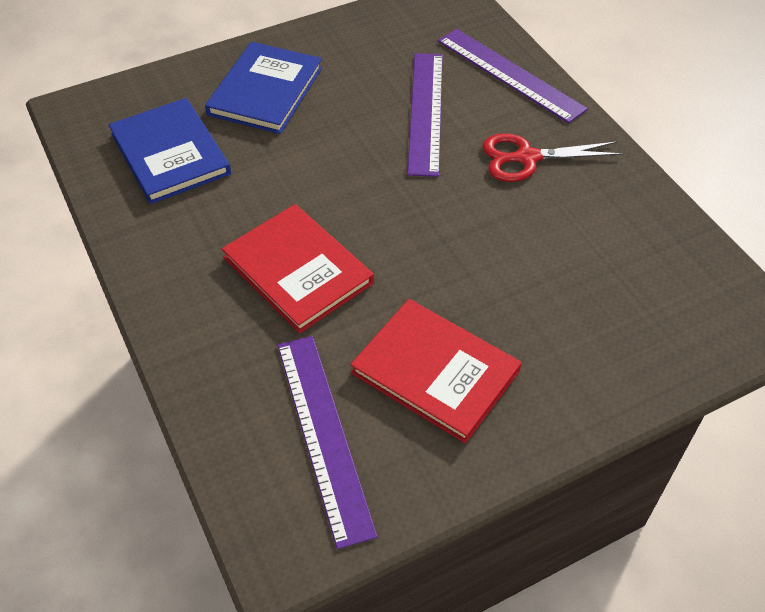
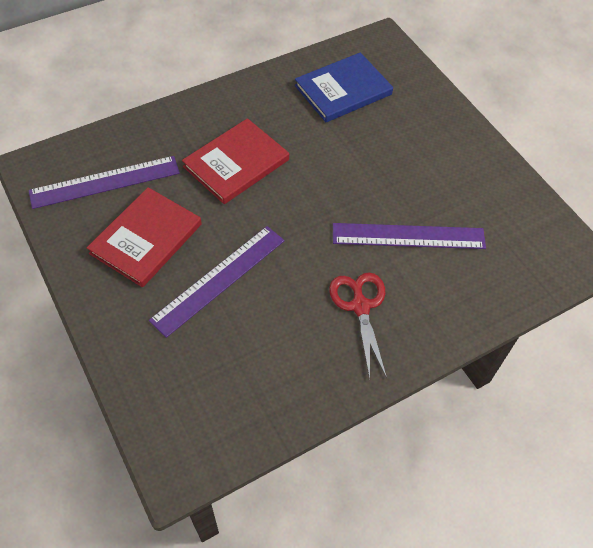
camera: 85 degrees right, 5 degrees up
blue book [205,42,322,134] -> none
purple ruler [438,29,588,123] -> purple ruler moved to [149,226,285,338]

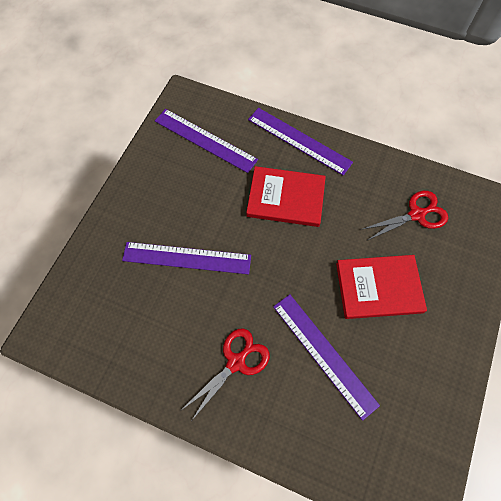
camera: 55 degrees right, 10 degrees up
red book [87,187,202,287] -> red book moved to [336,255,427,319]
blue book [295,52,393,122] -> red scissors [361,191,448,241]
none -> purple ruler [248,108,353,176]

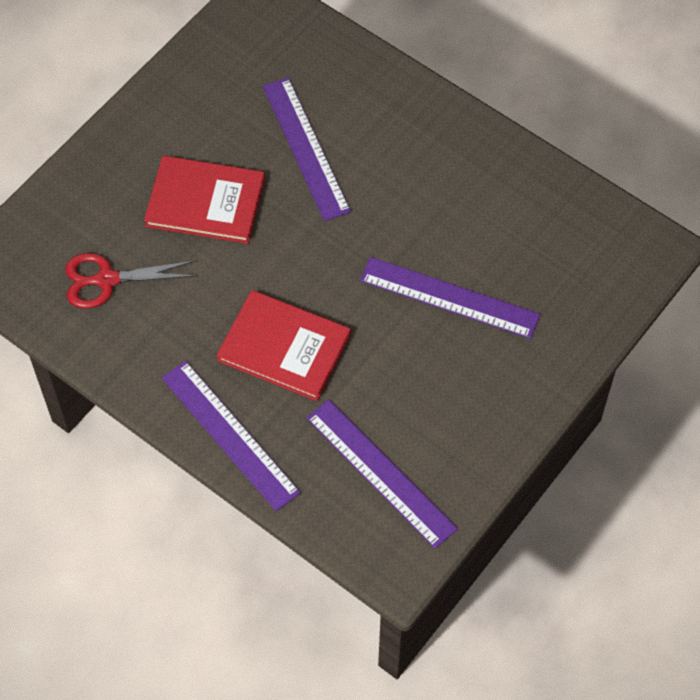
camera: 165 degrees left, 5 degrees down
red scissors [183,328,270,420] -> none

